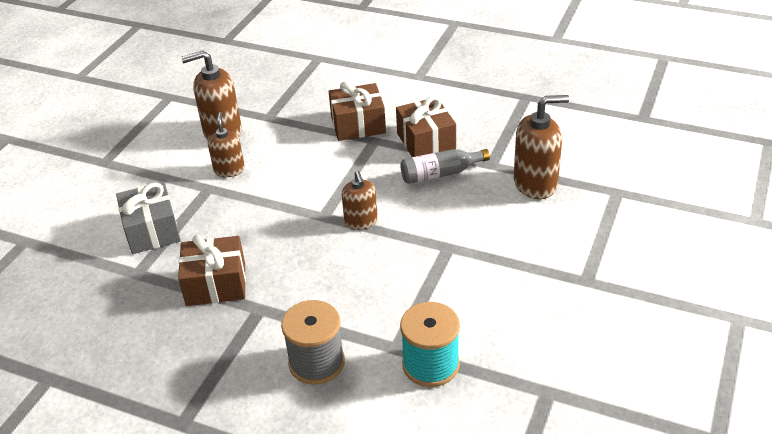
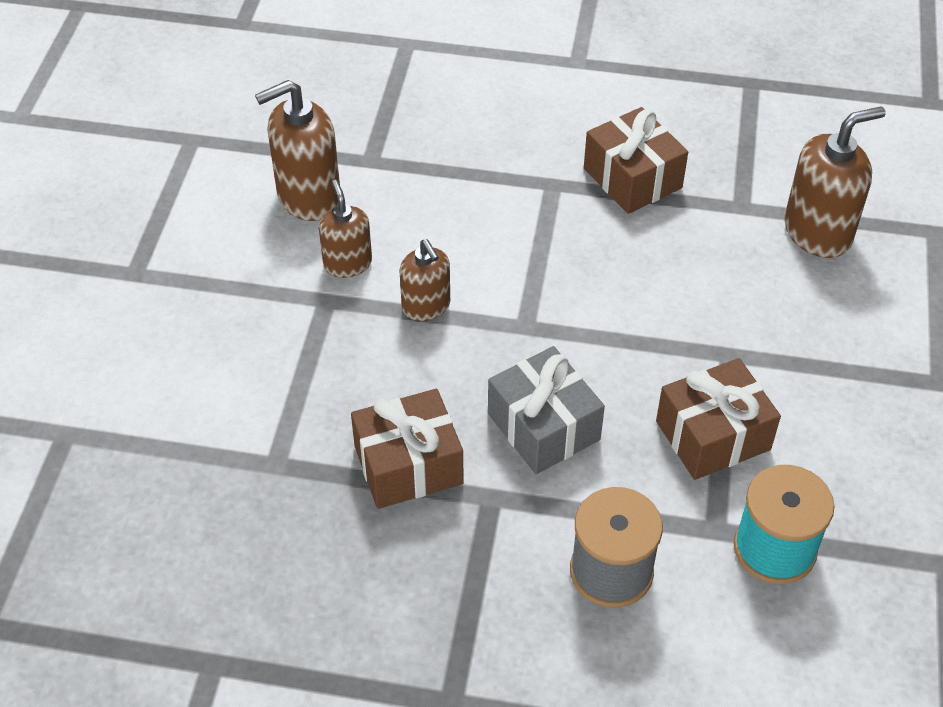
camera: 15 degrees left, 10 degrees up
grey gift [116,182,181,254] -> grey gift moved to [488,346,605,474]
brown gift [328,81,386,141] -> brown gift moved to [656,358,781,480]
brown soap dispenser [342,171,378,230] -> brown soap dispenser moved to [399,239,450,321]
grey bottle [400,149,490,184] -> none

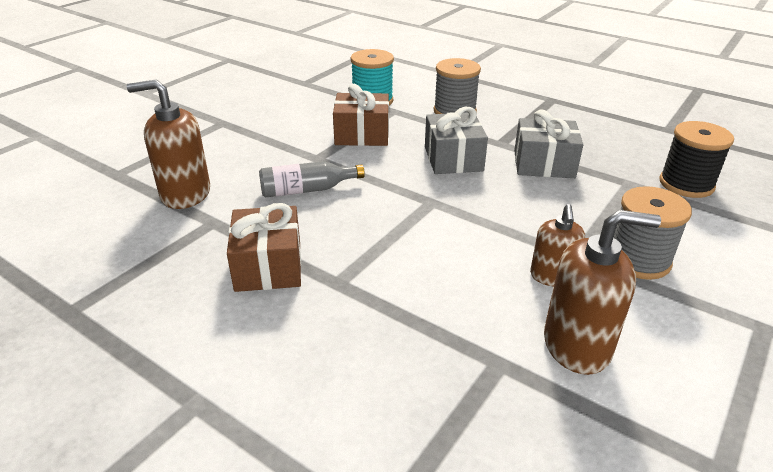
camera: 155 degrees left, 15 degrees down
brown gift [351,389,463,509] -> grey gift [514,109,583,178]
brown soap dispenser [399,239,450,321] -> none
none -> grey bottle [259,161,365,198]
none -> grey spool [613,186,692,280]
none -> black spool [659,121,734,198]

